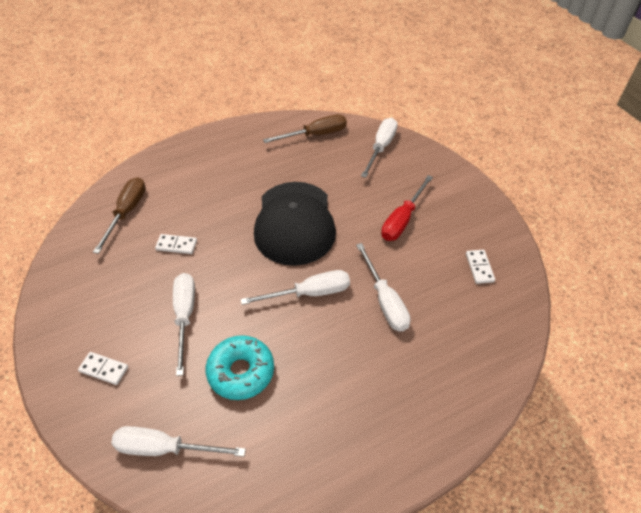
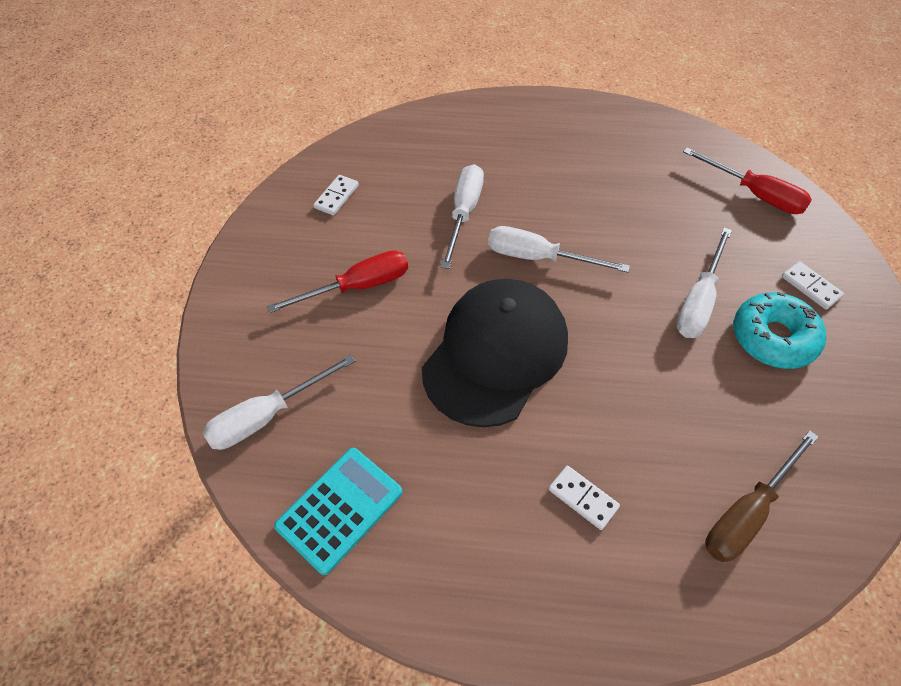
camera: 145 degrees left, 5 degrees up
white screwdriver [111,426,246,457] -> red screwdriver [683,148,812,214]
white domino [155,234,197,254] -> white domino moved to [549,466,620,530]
turquoise donut [206,335,274,400] -> turquoise donut moved to [734,292,826,369]
brown screwdriver [263,114,347,143] -> turquoise calculator [274,448,402,575]

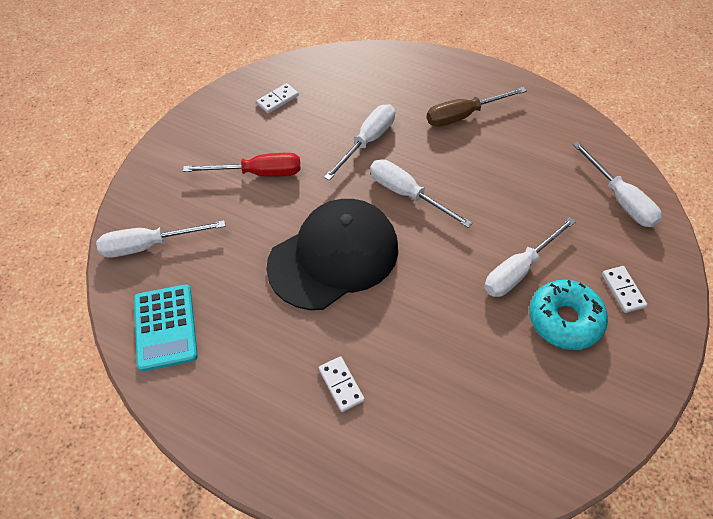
camera: 20 degrees right, 0 degrees up
turquoise calculator [274,448,402,575] -> turquoise calculator turned 105 degrees clockwise [134,284,198,372]
red screwdriver [683,148,812,214] -> white screwdriver [573,142,662,227]
brown screwdriver [705,430,818,562] -> brown screwdriver moved to [427,87,527,127]

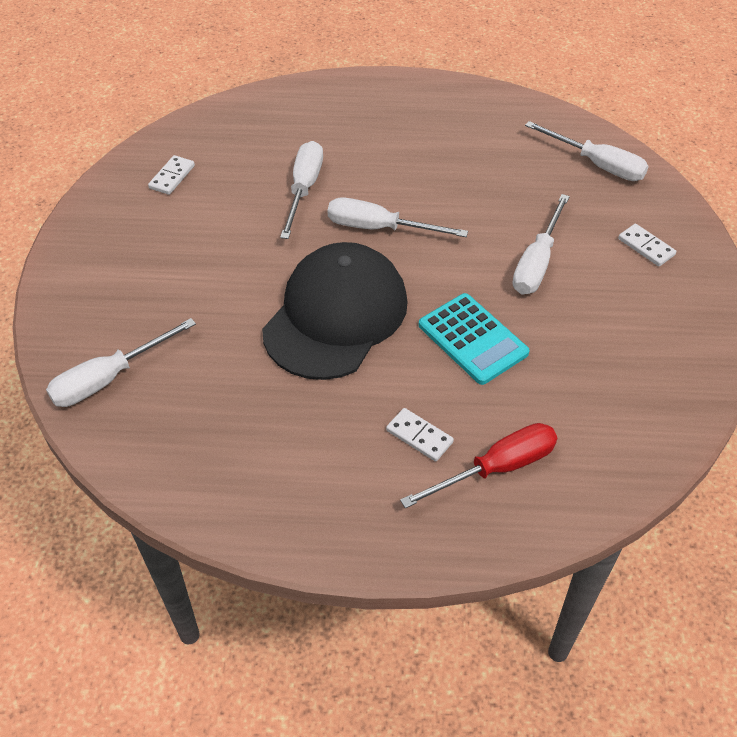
camera: 25 degrees left, 5 degrees down
turquoise calculator [134,284,198,372] -> turquoise calculator moved to [419,293,530,385]
red screwdriver [183,153,300,176] -> red screwdriver moved to [400,423,557,508]
brown screwdriver [427,87,527,127] -> none
turquoise donut [529,280,608,350] -> none

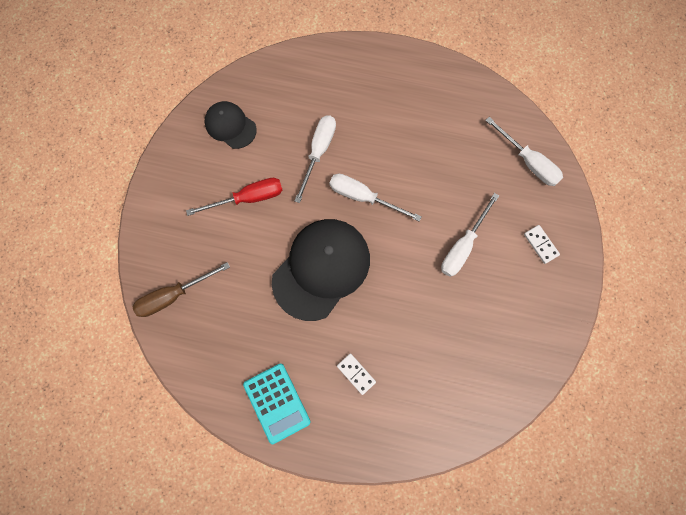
camera: 10 degrees right, 25 degrees up
white screwdriver [46,318,196,407] -> brown screwdriver [133,262,230,317]
white domino [148,155,195,195] -> black cap [204,101,257,149]
red screwdriver [400,423,557,508] -> red screwdriver moved to [186,178,282,216]
turquoise calculator [419,293,530,385] -> turquoise calculator moved to [243,364,311,444]

